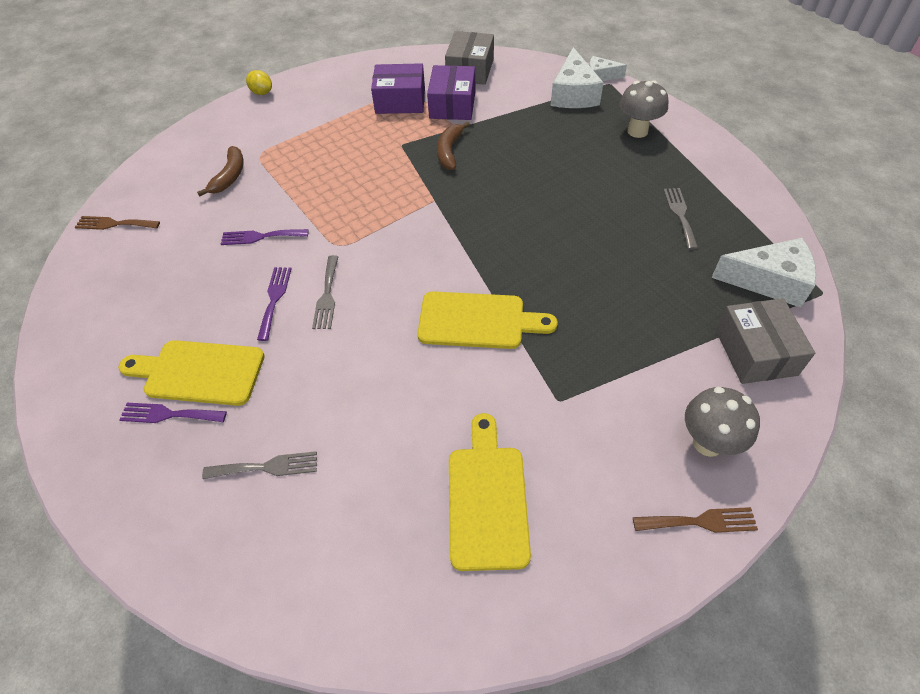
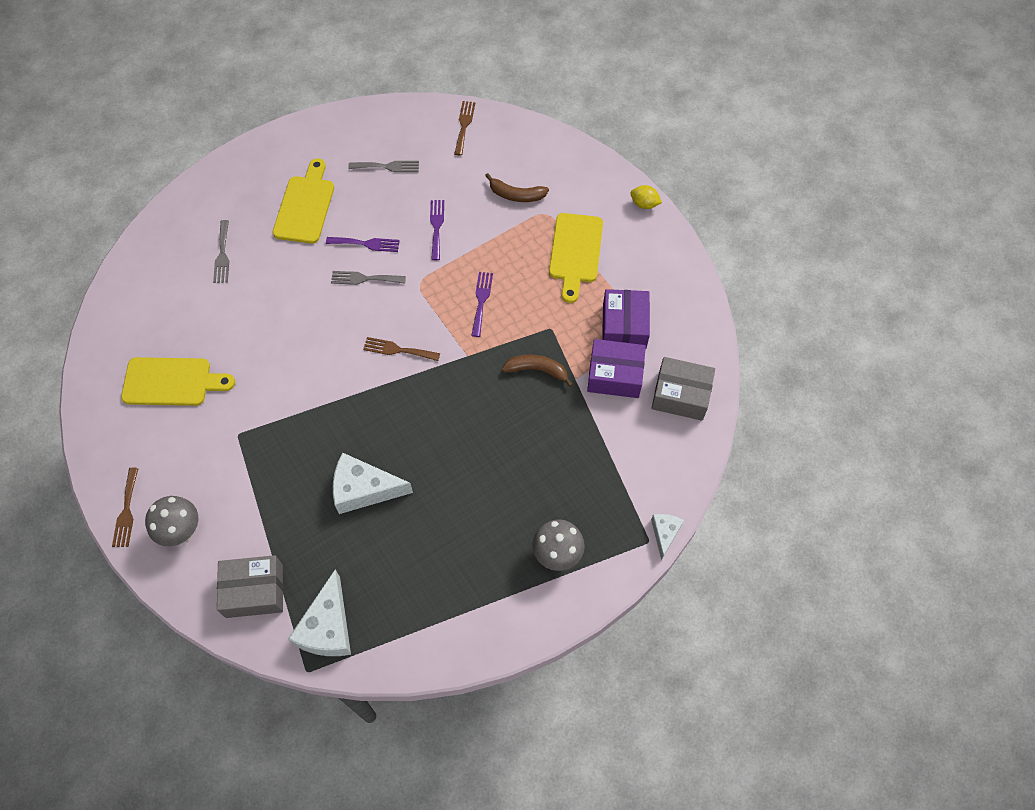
camera: 90 degrees right, 10 degrees up
purple fork [119,403,227,423] -> purple fork moved to [471,272,493,337]
yellow lemon [246,70,272,95] -> yellow lemon turned 75 degrees clockwise [630,185,662,209]
yellow cutting board [417,291,558,349] -> yellow cutting board moved to [549,213,603,303]
white cheese [550,47,604,108] -> white cheese moved to [333,453,413,514]
grey fork [664,188,698,250] -> grey fork moved to [348,161,419,172]
none -> brown fork [363,337,440,361]

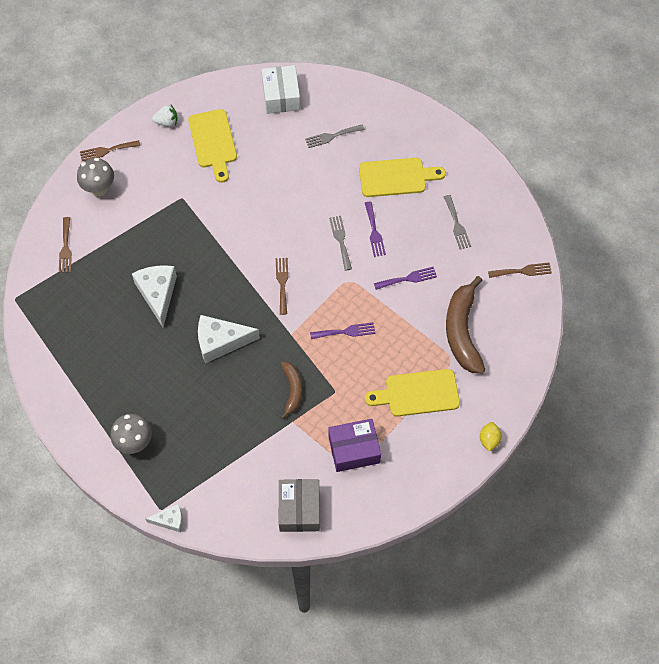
camera: 75 degrees right, 0 degrees up
grey box [217,555,283,618] -> brown fork [59,217,72,273]
white cheese [288,569,351,656] -> white cheese moved to [198,315,260,364]
brown banana [485,173,549,202] -> brown banana [446,276,485,374], size x1.77
purple box [587,339,646,398] -> none
none -> white strawberry [152,105,178,127]
none -> white box [262,65,300,114]

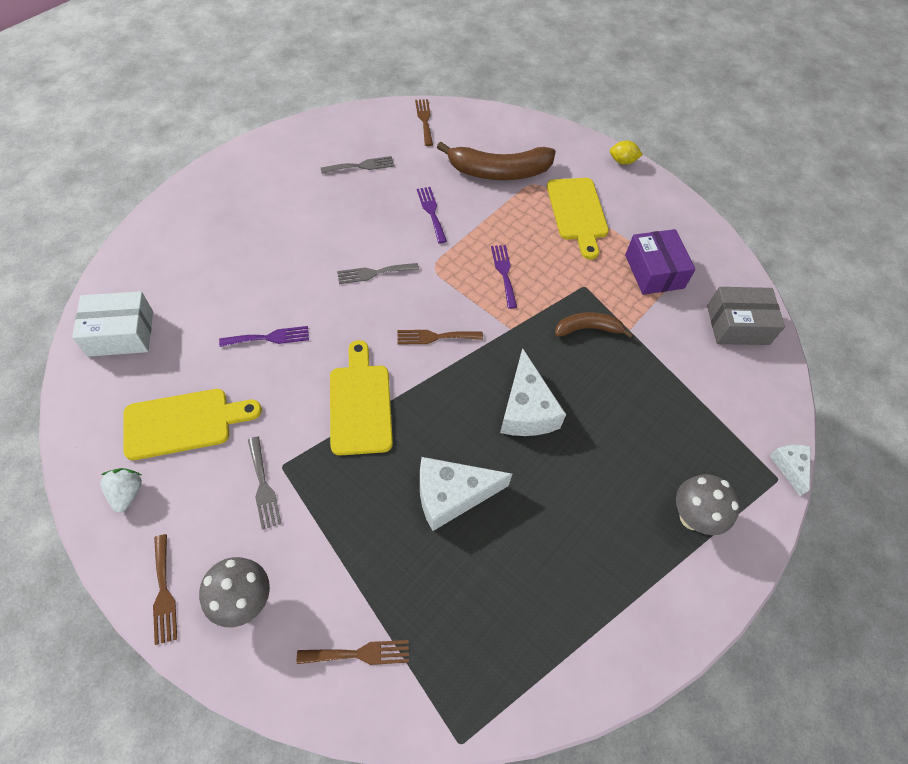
camera: 95 degrees left, 5 degrees down
grey fork [305,124,364,148] -> grey fork moved to [248,437,281,530]
yellow cutting board [359,158,446,197] -> yellow cutting board moved to [330,340,393,455]
purple fork [365,202,386,257] -> purple fork moved to [219,326,309,347]

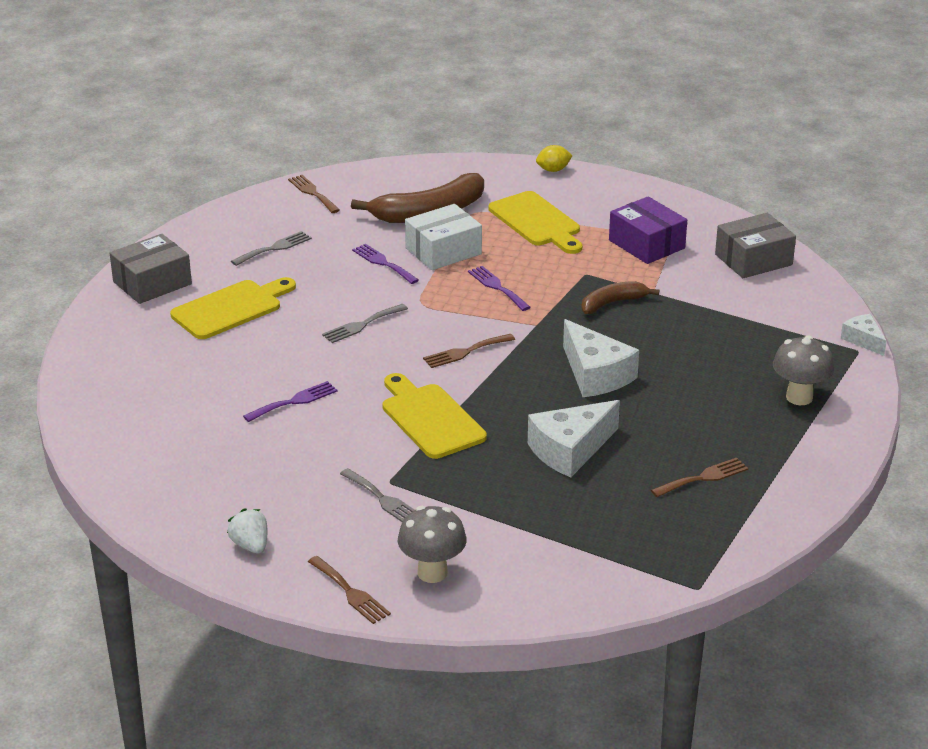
camera: 20 degrees left, 25 degrees down
white box [72,291,153,357] -> white box moved to [405,204,482,270]
yellow cutting board [124,389,262,460] -> yellow cutting board moved to [170,277,296,339]
brown fork [297,640,409,665] -> brown fork moved to [651,458,748,497]
none -> grey box [110,234,192,304]

